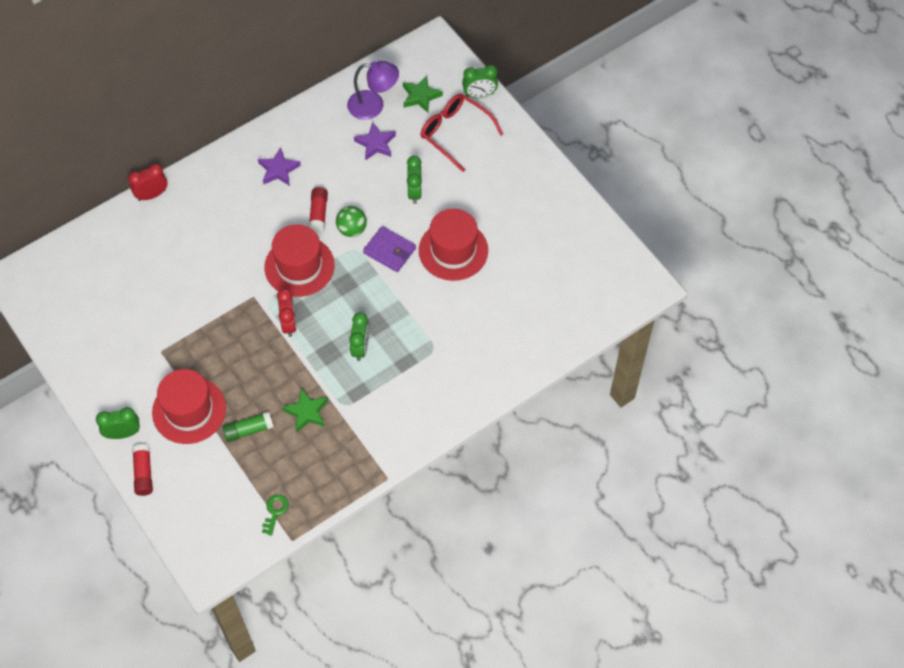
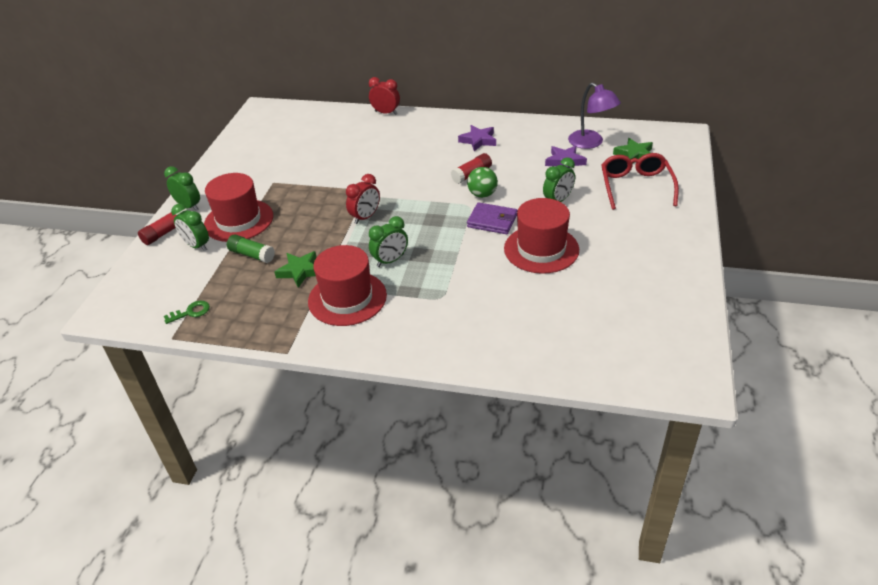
camera: 50 degrees right, 20 degrees down
red hat [264,224,335,297] -> red hat moved to [308,245,387,326]
purple wallet [363,226,416,272] -> purple wallet turned 60 degrees counterclockwise [467,202,517,234]
green clock [462,65,498,98] -> green clock moved to [171,204,209,251]

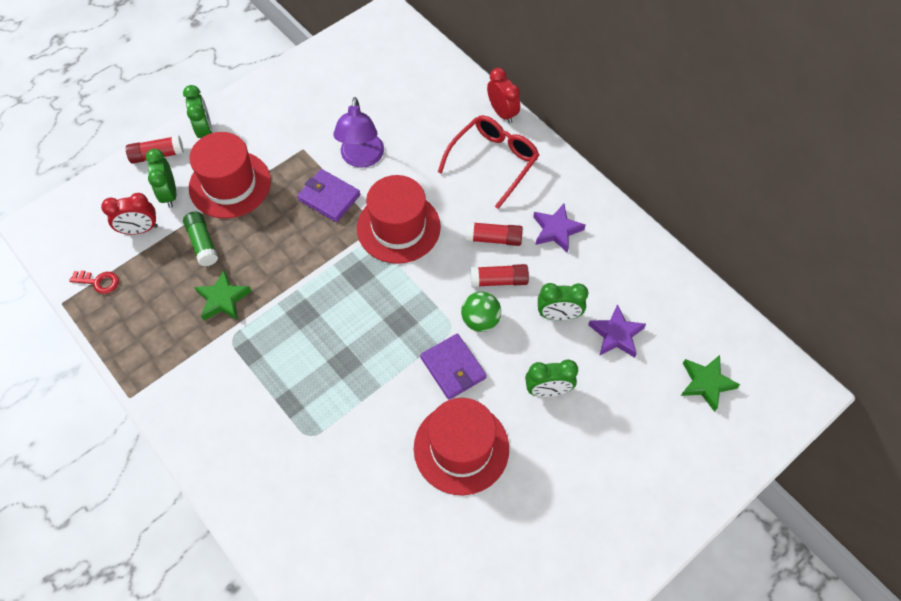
camera: 35 degrees right, 20 degrees up
green key [164,301,210,324] -> red key [69,270,119,294]
red hat [308,245,387,326] -> red hat moved to [357,175,441,264]
red clock [346,174,380,224] -> red clock moved to [101,193,158,235]
green clock [369,216,408,267] -> green clock moved to [538,283,588,320]
purple lamp [568,83,621,149] -> purple lamp moved to [334,97,384,168]
red glasses [601,153,679,210] -> red glasses moved to [438,115,539,209]
none -> purple wallet [297,169,360,222]
none -> red glue stick [466,222,523,246]

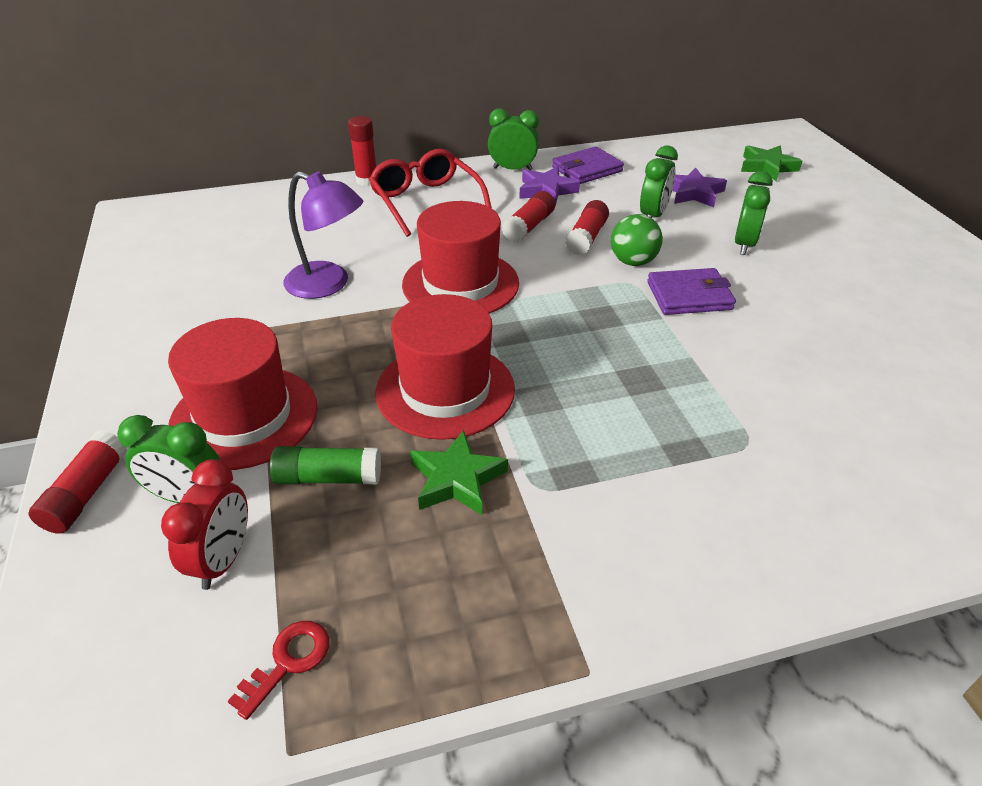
camera: 65 degrees left, 20 degrees down
green clock [183,85,212,138] -> green clock moved to [488,108,539,170]
purple wallet [297,169,360,222] -> purple wallet moved to [552,146,624,184]
red hat [414,398,509,495] -> red hat moved to [375,294,515,440]
red clock [487,68,520,124] -> red glue stick [348,116,376,186]

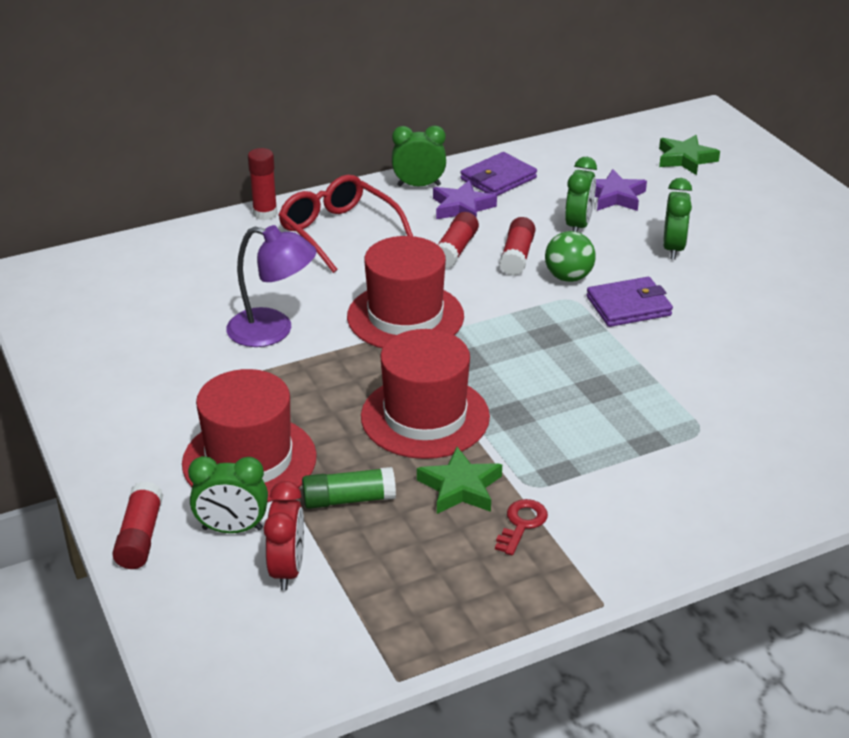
camera: 10 degrees left, 5 degrees down
red key [228,621,329,720] -> red key moved to [495,499,548,556]

